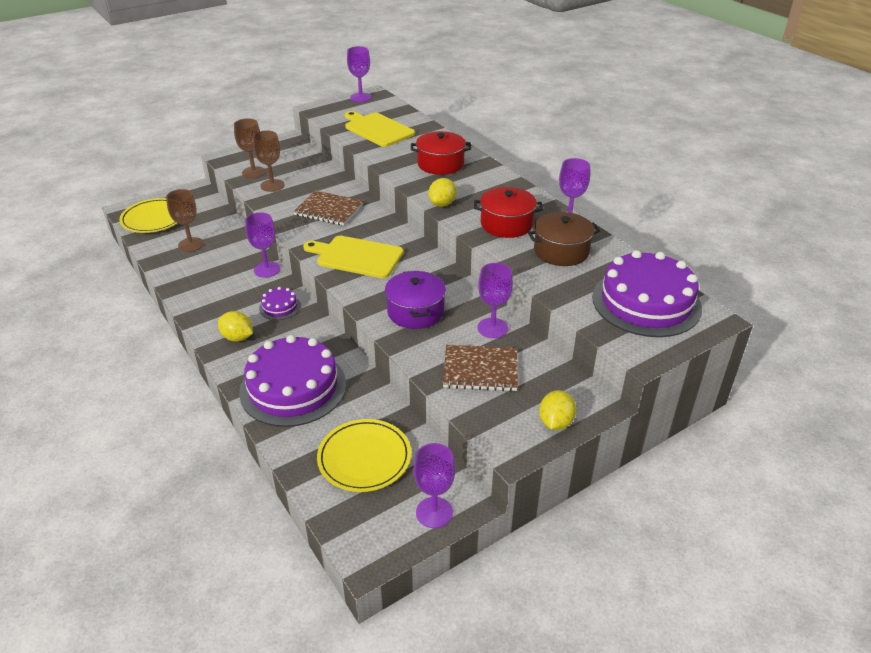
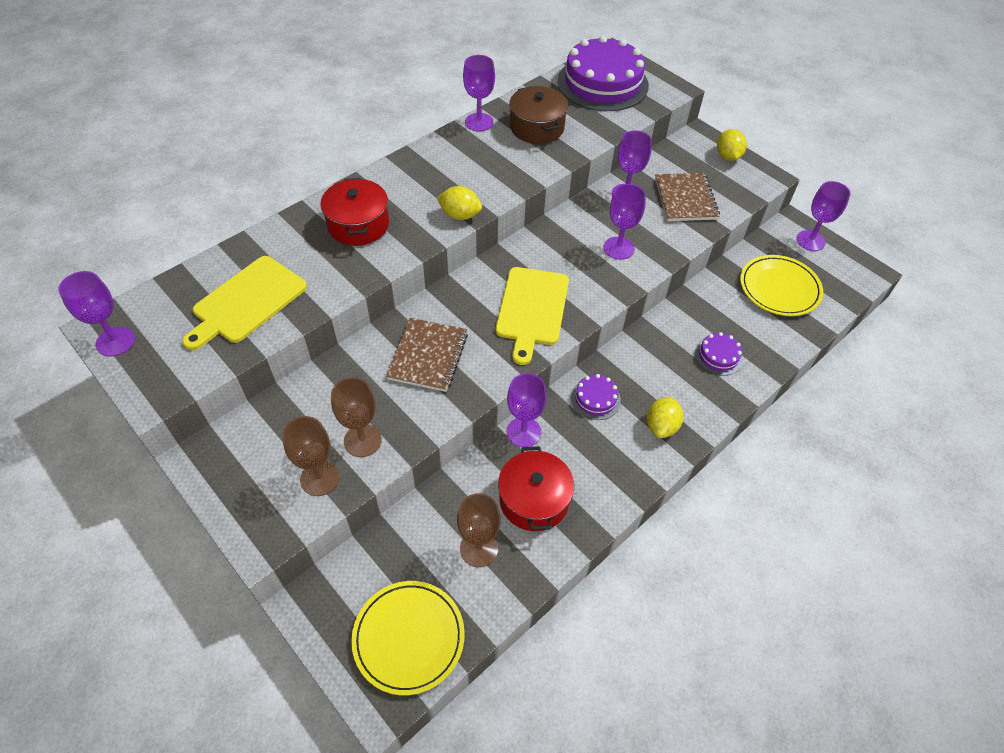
camera: 100 degrees left, 15 degrees up
purple cake [239,335,346,427] -> purple cake [695,332,743,376], size x0.44
purple pot [385,271,446,329] -> purple goblet [603,184,646,260]
red pot [474,187,543,238] -> red pot moved to [498,446,574,531]
yellow lemon [539,390,576,430] -> yellow lemon turned 75 degrees clockwise [717,129,747,161]

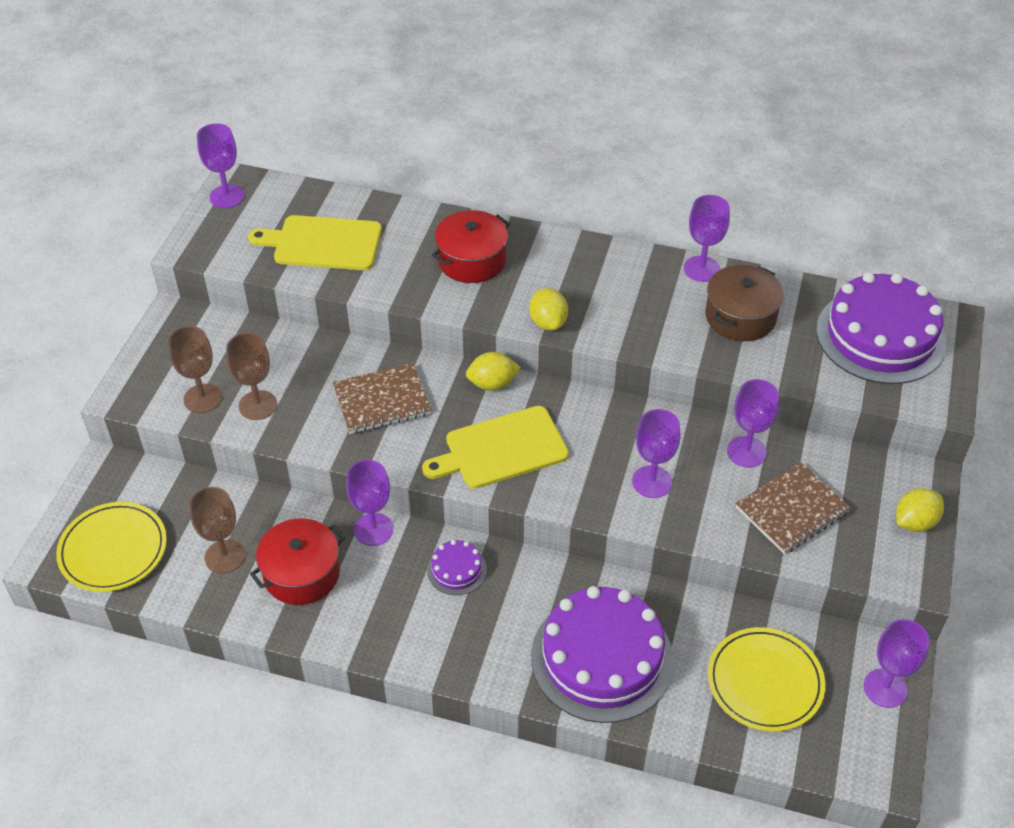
camera: 60 degrees right, 5 degrees down
yellow lemon [647,397,683,438] -> yellow lemon moved to [466,352,521,391]
purple cake [695,332,743,376] -> purple cake [531,586,674,723], size x2.27

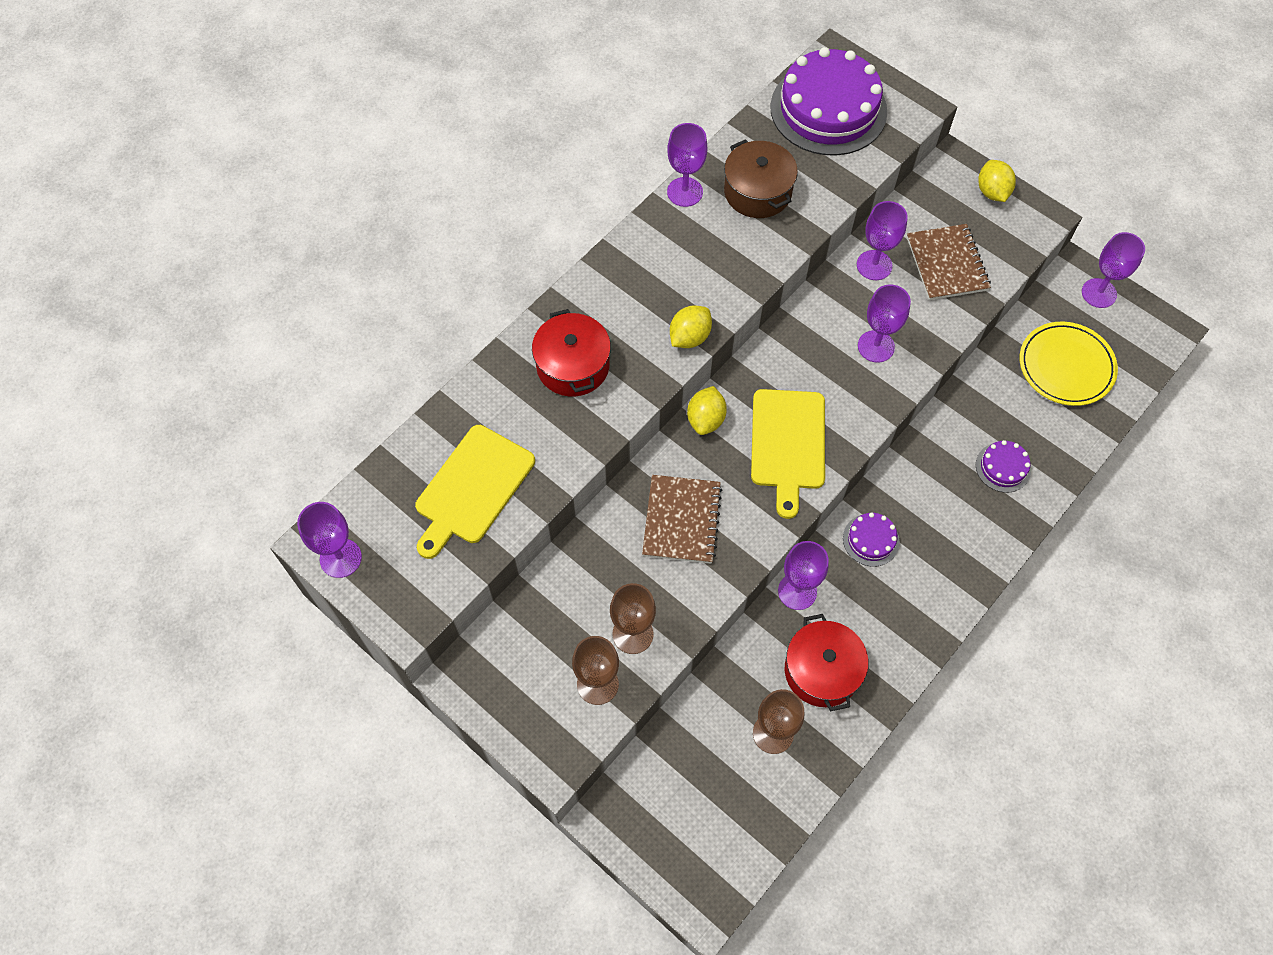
camera: 65 degrees left, 15 degrees up
yellow plate [56,502,167,592] -> none
yellow lemon [529,288,568,330] -> yellow lemon turned 60 degrees counterclockwise [670,306,712,348]
purple cake [531,586,674,723] -> purple cake [976,440,1031,493], size x0.44

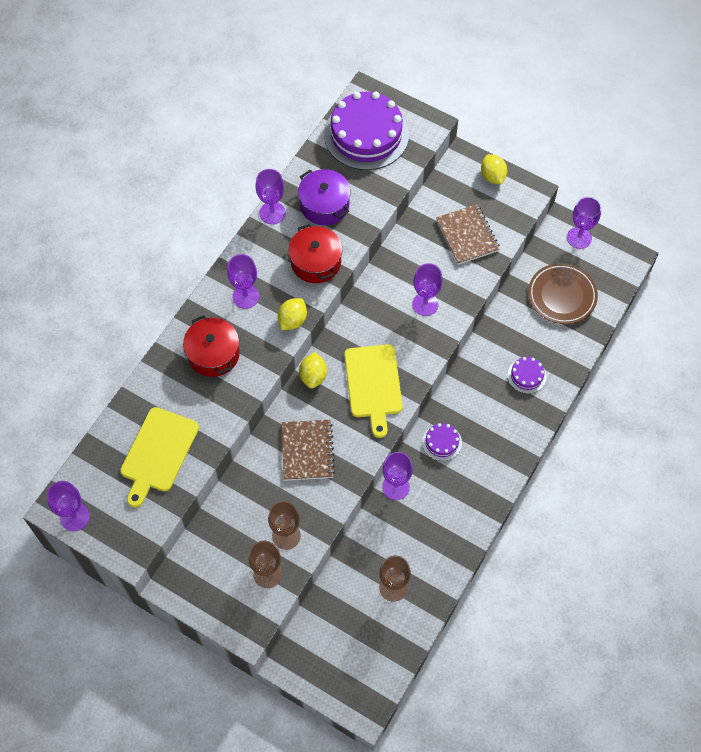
camera: 10 degrees left, 0 degrees up
brown pot [724,139,798,218] -> purple pot [298,169,351,225]
red pot [785,614,868,711] -> red pot moved to [288,224,343,283]
purple goblet [857,201,908,280] -> purple goblet moved to [227,254,259,309]
yellow plate [1020,322,1118,406] -> brown plate [528,263,598,324]

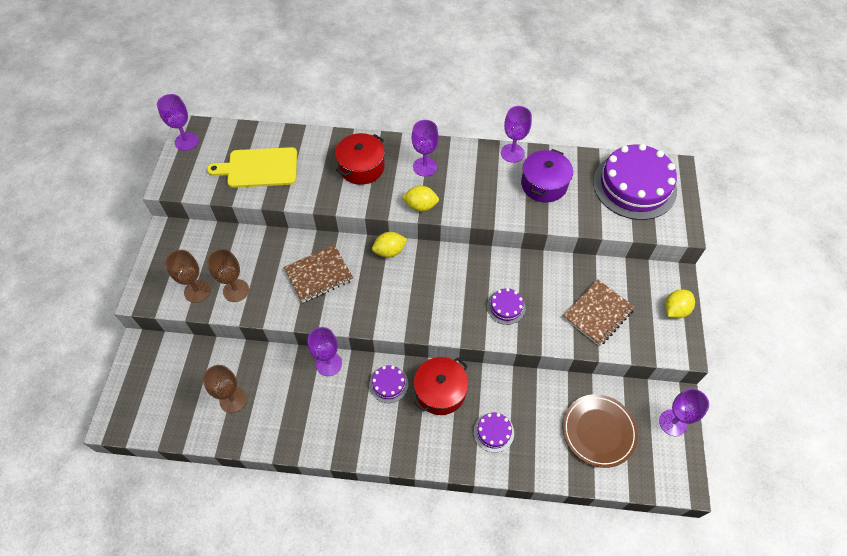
camera: 65 degrees right, 5 degrees down
red pot [288,224,343,283] -> red pot moved to [414,357,469,415]
yellow cutting board [344,344,403,438] -> none
purple goblet [412,263,443,316] -> purple cake [487,288,526,325]

